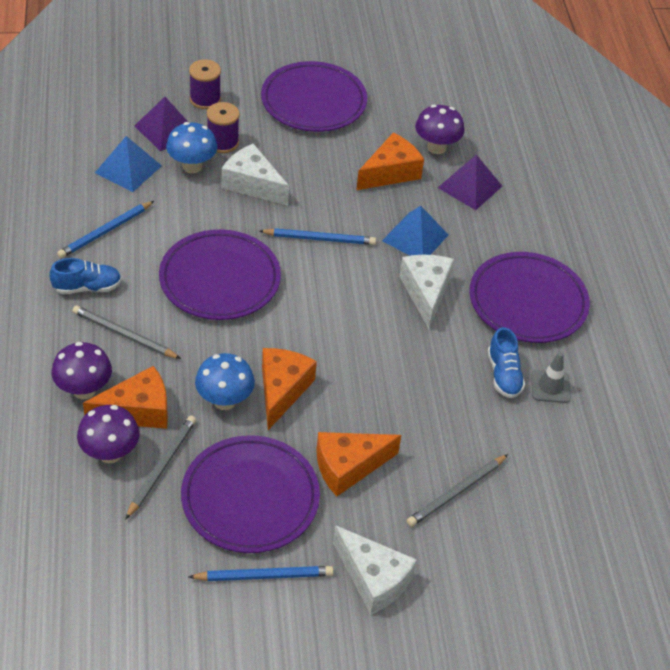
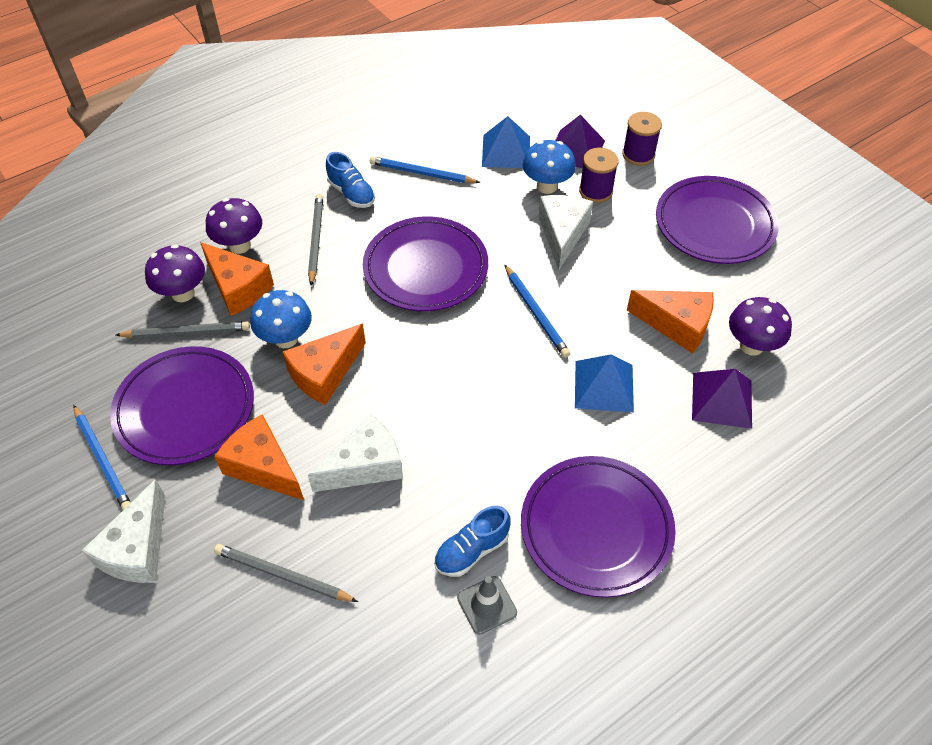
camera: 65 degrees right, 5 degrees up
orange cheese [262,348,317,430] -> orange cheese turned 150 degrees clockwise [283,324,366,405]
white cheese [399,255,454,329] -> white cheese moved to [308,414,403,492]

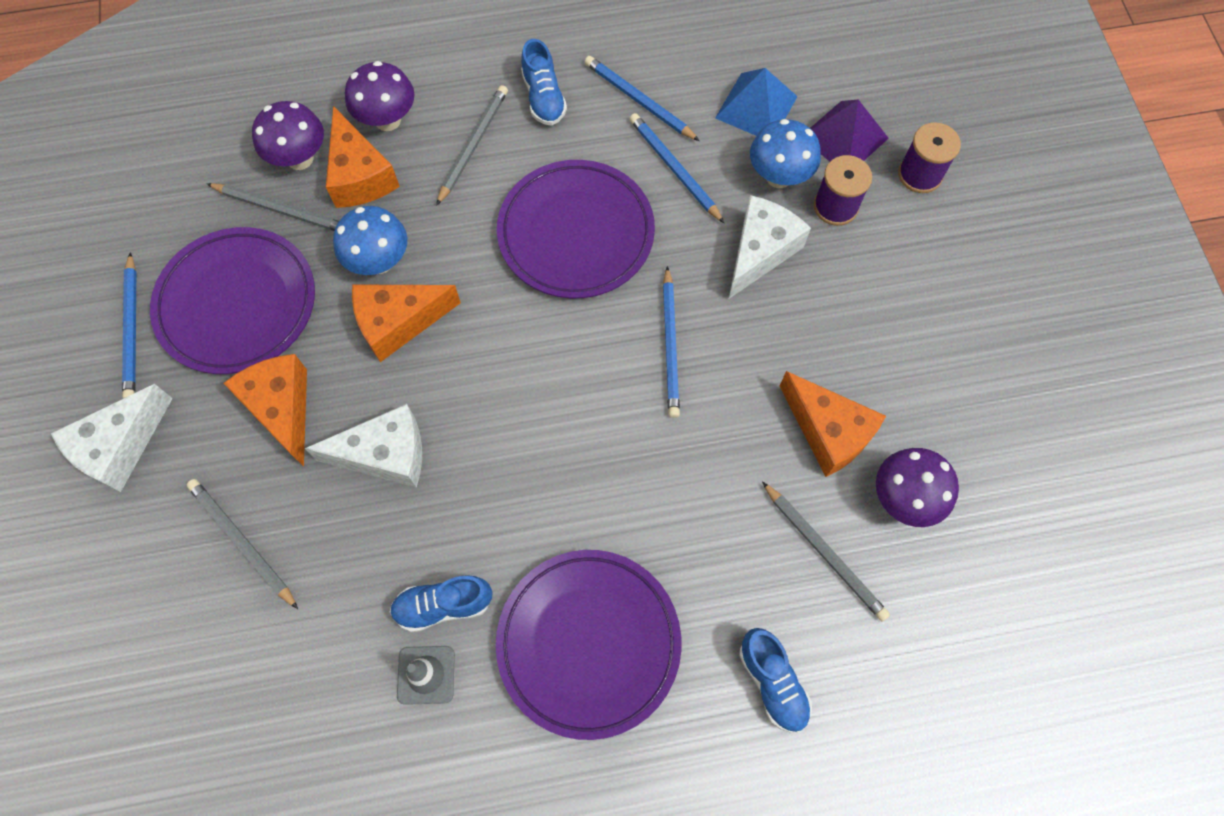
camera: 25 degrees right, 15 degrees up
blue pyramid [575,354,634,412] -> none
purple plate [656,176,779,264] -> none
purple pyramid [692,369,752,429] -> grey pencil [762,482,890,622]
none -> blue pencil [629,113,724,223]
none -> blue shoe [739,628,812,733]

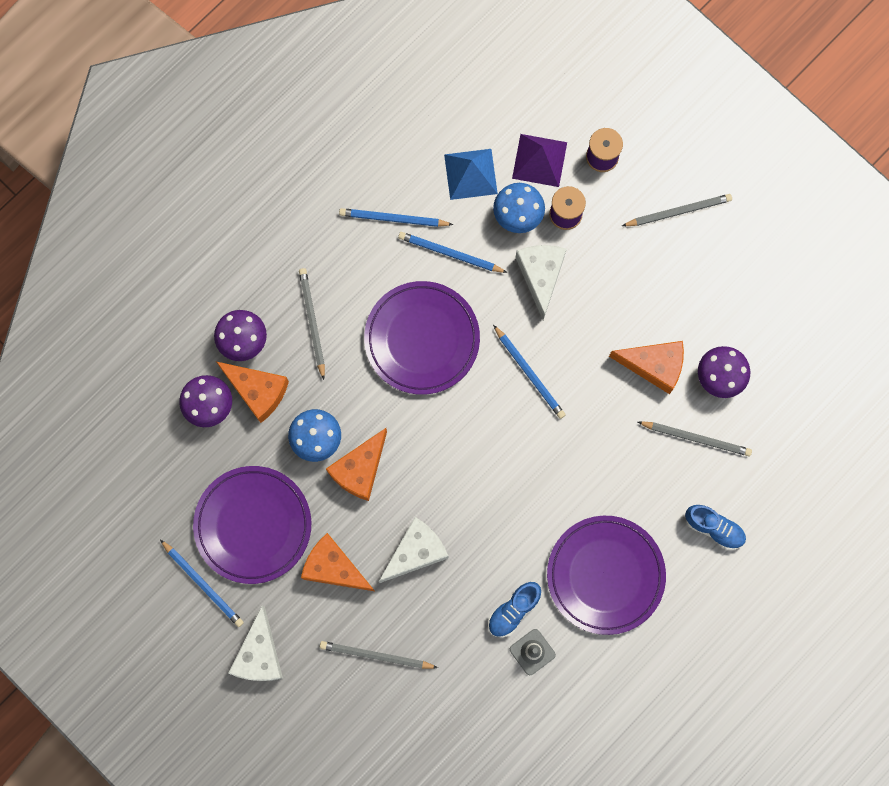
camera: 35 degrees left, 10 degrees up
grey pencil [207,183,339,231] -> grey pencil moved to [622,194,732,226]
blue shoe [521,39,567,126] -> none

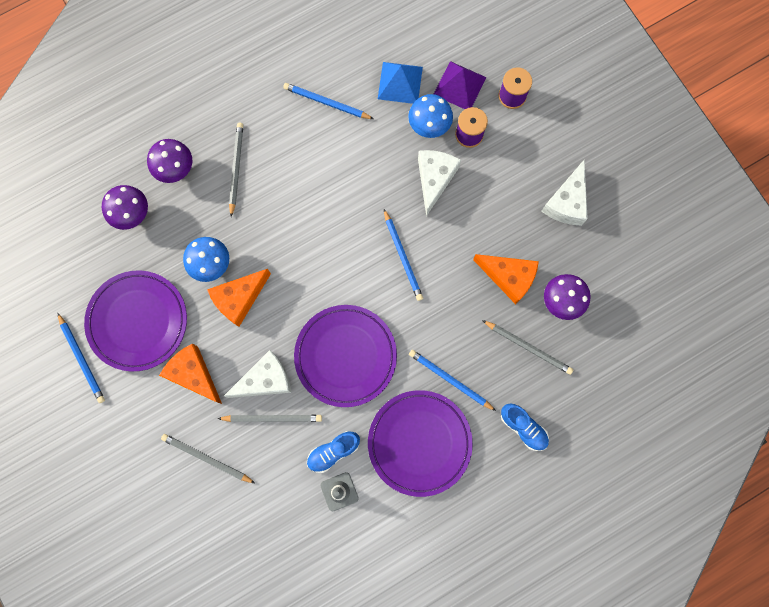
camera: 15 degrees right, 0 degrees up
orange cheese [217,362,289,423] -> none
white cheese [228,606,283,681] -> white cheese moved to [541,160,588,225]
purple plate [364,281,480,395] -> purple plate moved to [294,305,397,407]
blue pencil [398,232,508,273] -> blue pencil moved to [409,350,496,411]
grey pencil [622,194,732,226] -> grey pencil moved to [217,415,322,422]

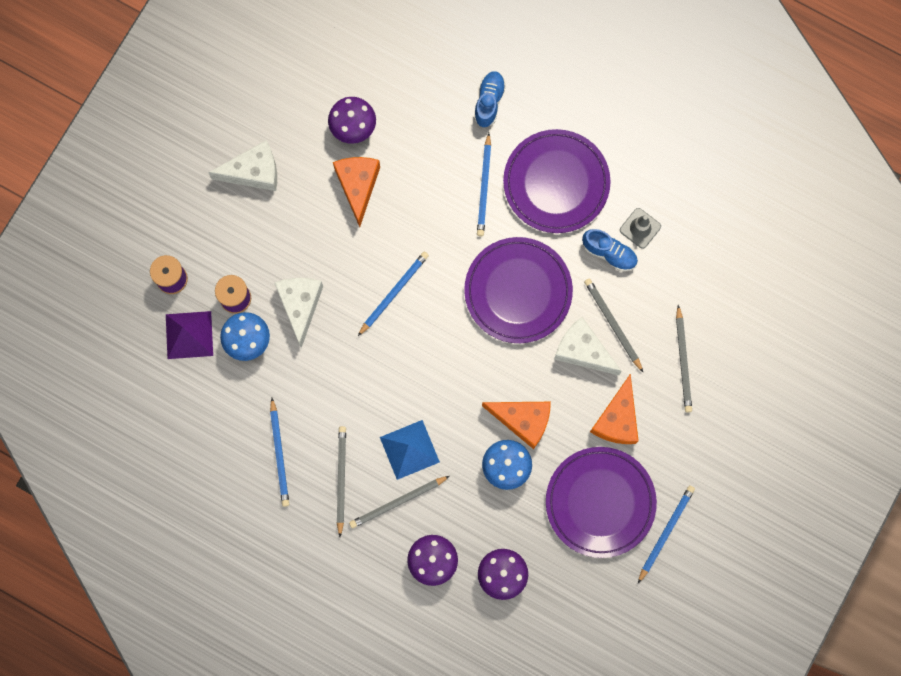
camera: 120 degrees left, 0 degrees up
blue pyramid [378,62,423,104] -> blue pyramid moved to [380,420,440,480]
white cheese [418,150,461,216] -> white cheese turned 105 degrees clockwise [275,278,323,348]
grey pencil [482,320,573,375] -> grey pencil moved to [337,426,346,537]

